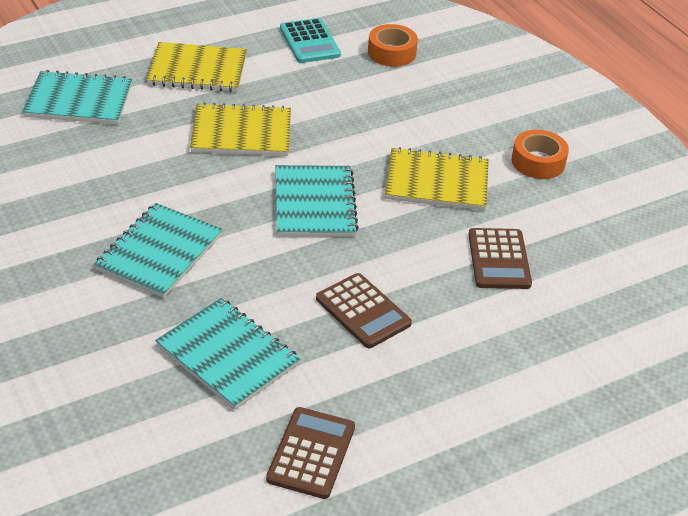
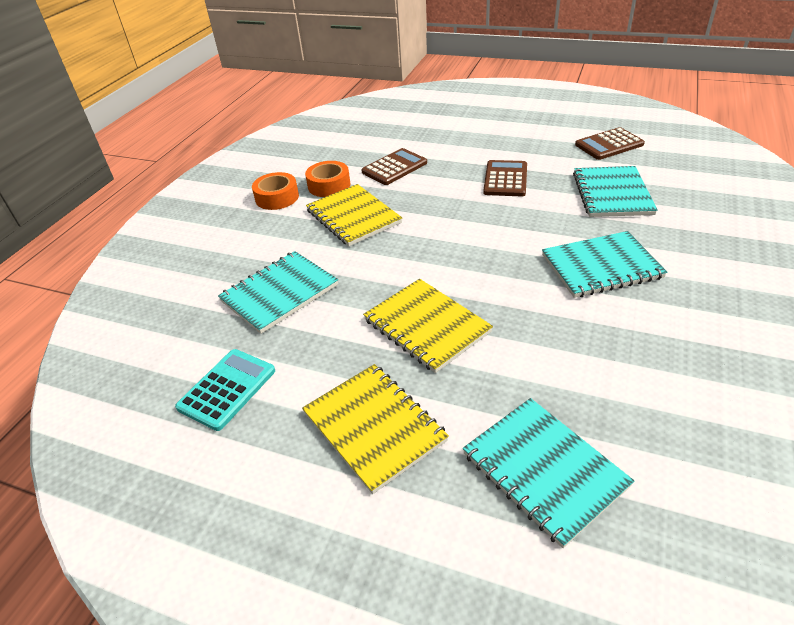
camera: 125 degrees left, 0 degrees up
turquoise notebook [276,165,359,237] -> turquoise notebook moved to [218,251,338,334]
orange tape [368,24,418,67] -> orange tape moved to [305,161,350,197]

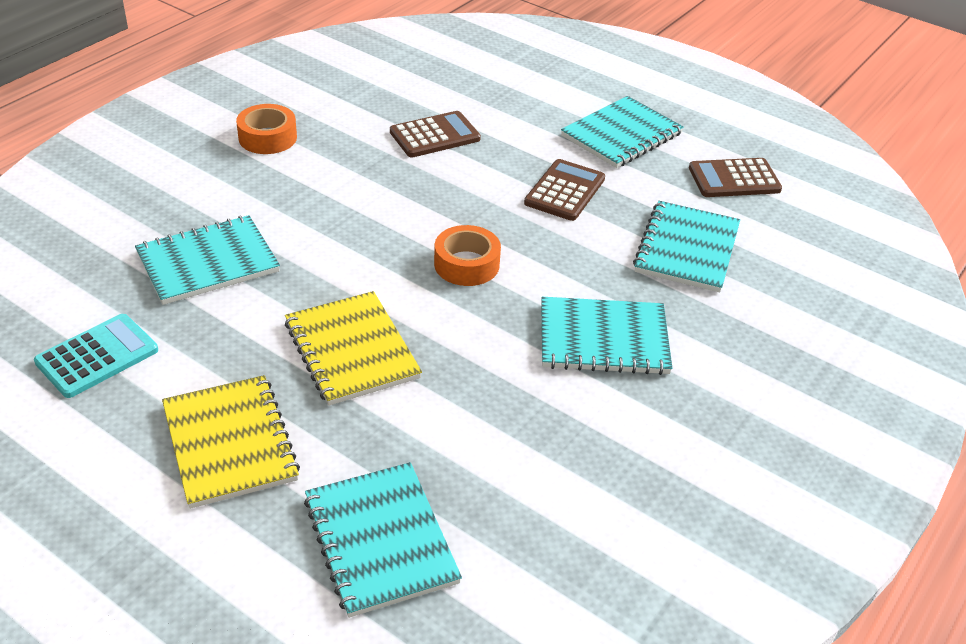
camera: 10 degrees right, 0 degrees up
orange tape [305,161,350,197] -> orange tape moved to [434,225,501,286]
yellow notebook [306,184,402,246] -> none
none -> turquoise notebook [561,96,684,168]

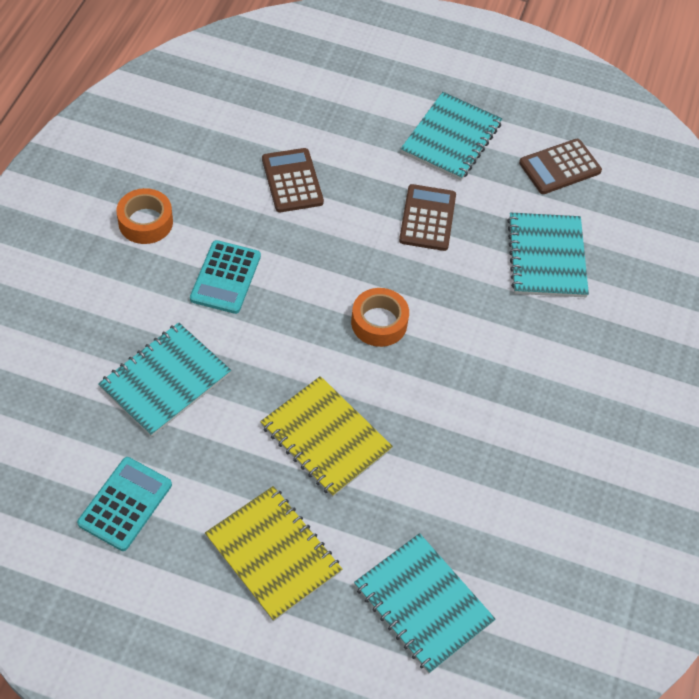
camera: 20 degrees left, 15 degrees up
brown calculator [390,111,481,157] -> brown calculator turned 60 degrees counterclockwise [262,148,324,212]
turquoise notebook [541,297,672,375] -> none
none -> turquoise calculator [190,240,261,314]

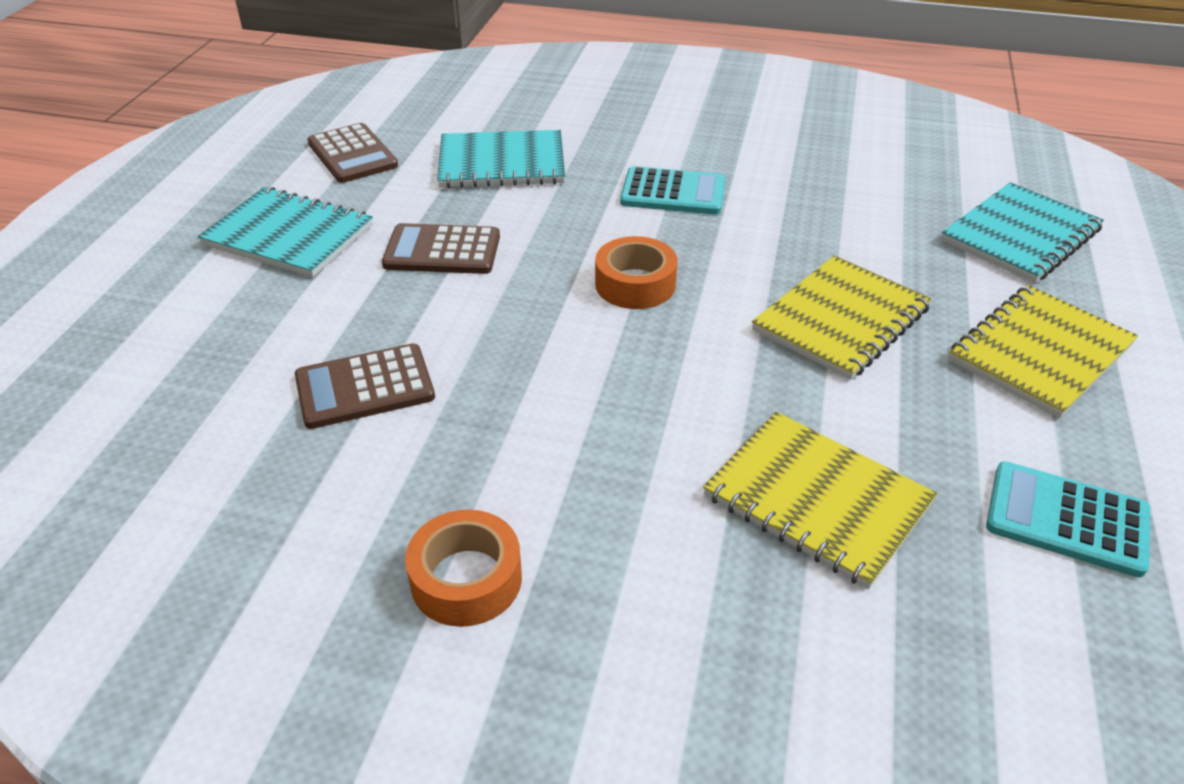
camera: 90 degrees left, 15 degrees down
turquoise notebook [98,322,231,437] -> yellow notebook [703,412,937,589]
turquoise calculator [190,240,261,314] -> turquoise calculator moved to [620,166,725,215]

